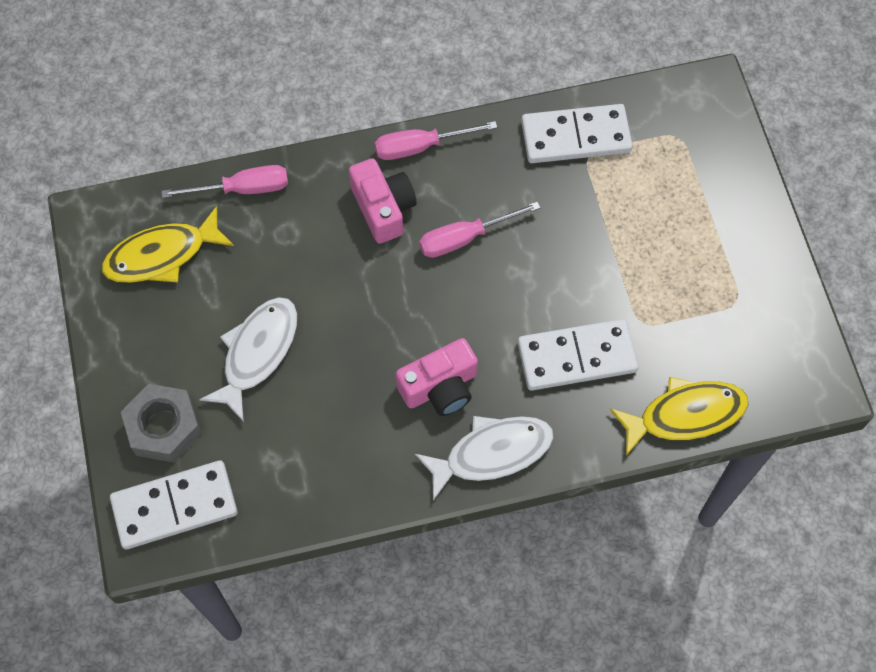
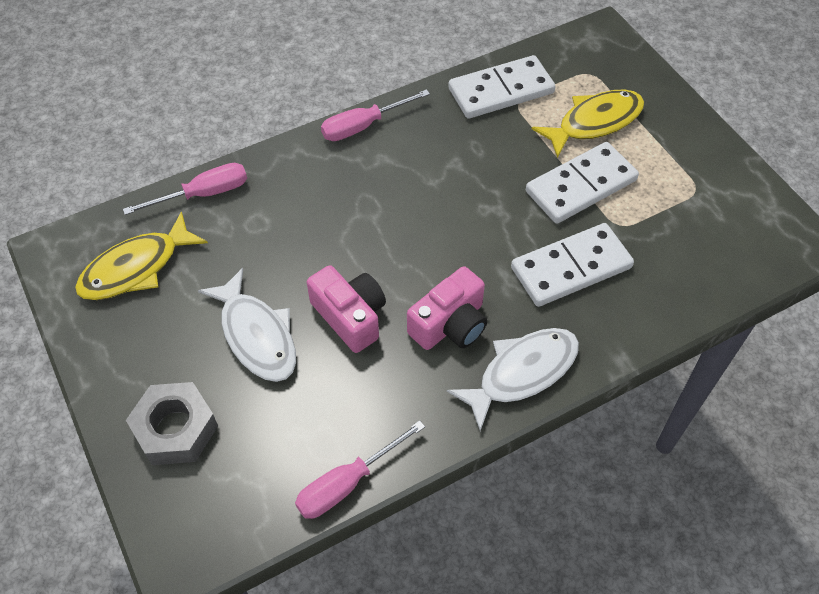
camera: 15 degrees left, 10 degrees down
white domino [110,460,238,549] -> white domino moved to [526,142,639,224]
white fish [199,297,297,422] -> white fish turned 135 degrees clockwise [198,268,296,382]
pink camera [349,158,417,244] -> pink camera moved to [307,265,386,353]
pink screwdriver [419,202,540,258] -> pink screwdriver moved to [295,420,425,519]
yellow fish [610,377,748,456] -> yellow fish moved to [532,89,644,158]

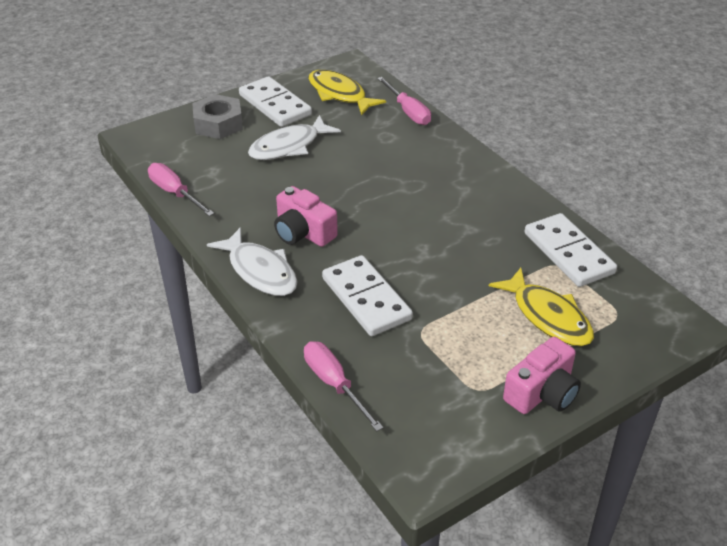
camera: 85 degrees right, 15 degrees down
pink camera [307,265,386,353] -> pink camera moved to [503,337,581,414]
pink screwdriver [321,89,430,141] -> pink screwdriver moved to [304,341,384,432]
white domino [526,142,639,224] -> white domino moved to [239,76,312,127]

